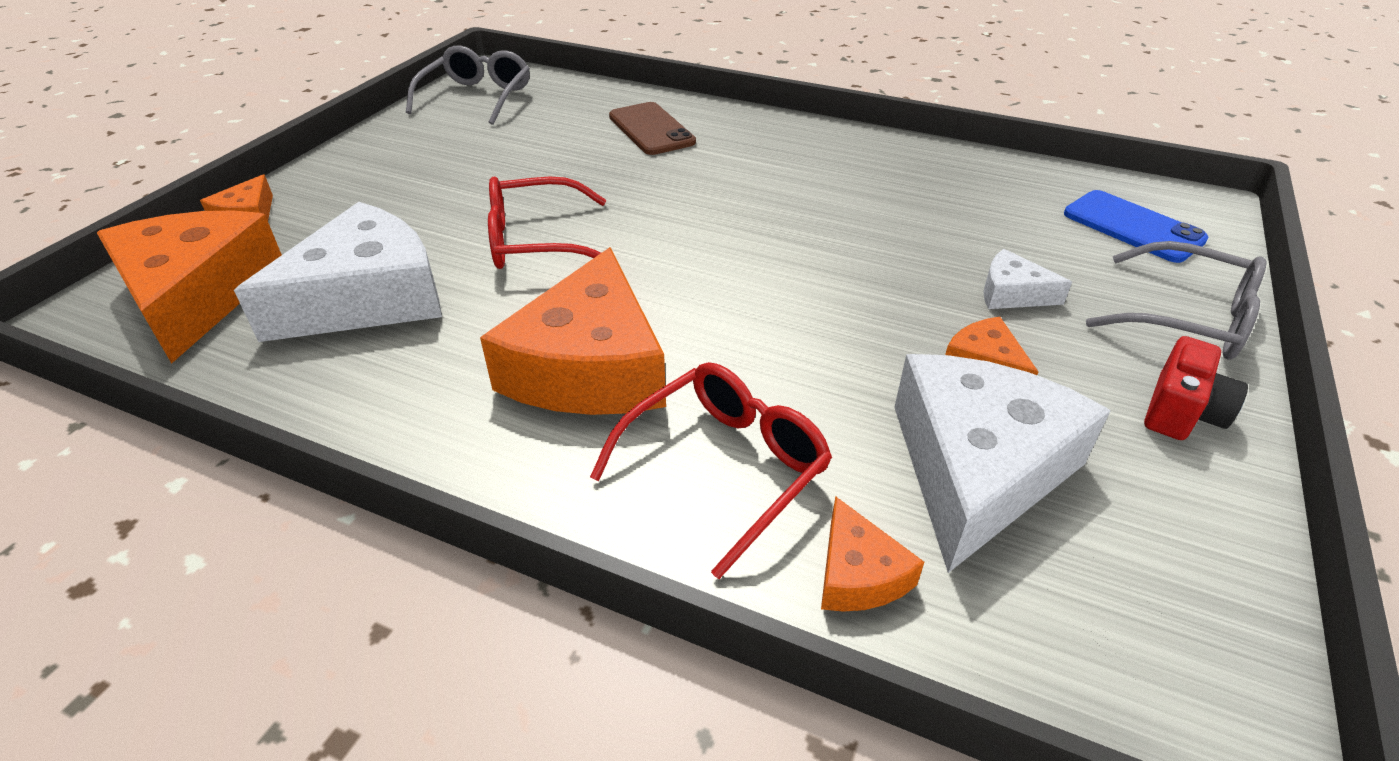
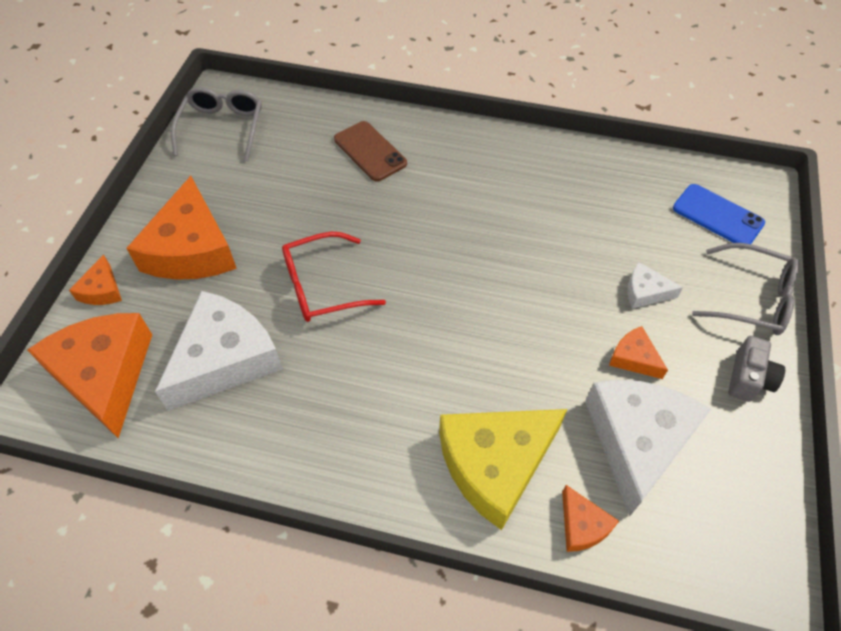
camera: 10 degrees left, 15 degrees up
orange cheese [480,247,666,415] -> orange cheese moved to [126,176,237,280]
red glasses [590,362,832,579] -> yellow cheese [439,409,567,530]
red camera [1144,336,1248,440] -> grey camera [728,336,785,402]

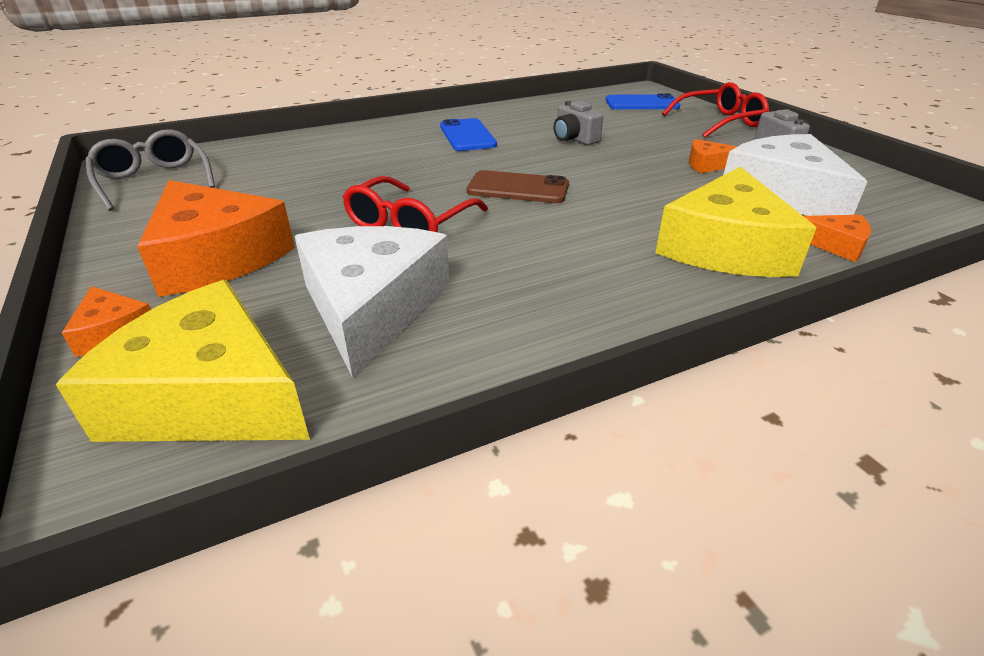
camera: 40 degrees left, 20 degrees down
orange cheese [28,313,152,439] -> yellow cheese [55,280,310,442]
brown phone [334,121,407,182] -> brown phone moved to [467,170,569,203]
white cheese [627,262,683,309] -> none
grey glasses [692,243,799,335] -> red glasses [662,82,769,138]
none -> blue phone [440,118,497,151]
none -> grey camera [554,101,603,145]

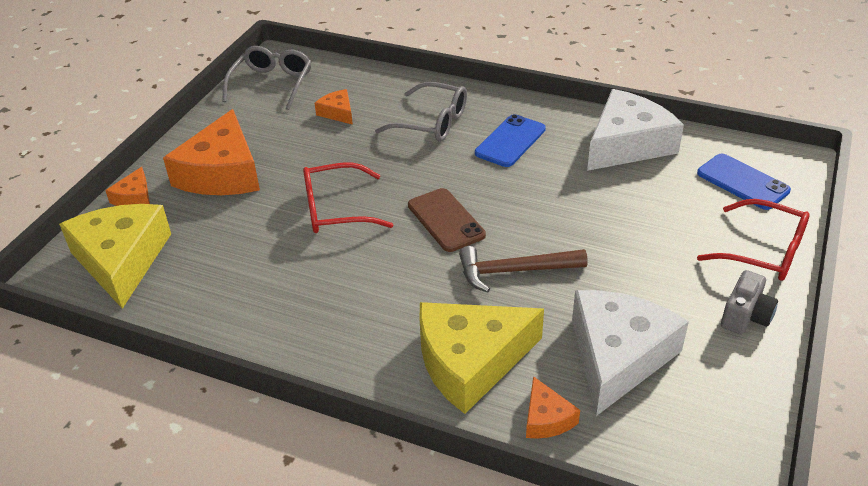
camera: 50 degrees right, 5 degrees up
white cheese [294,226,450,378] -> white cheese moved to [587,89,684,171]
grey camera [554,101,603,145] -> none
orange cheese [689,139,738,173] -> orange cheese moved to [315,89,353,125]
none -> grey glasses [375,82,467,142]
none -> brown hammer [459,246,588,293]

